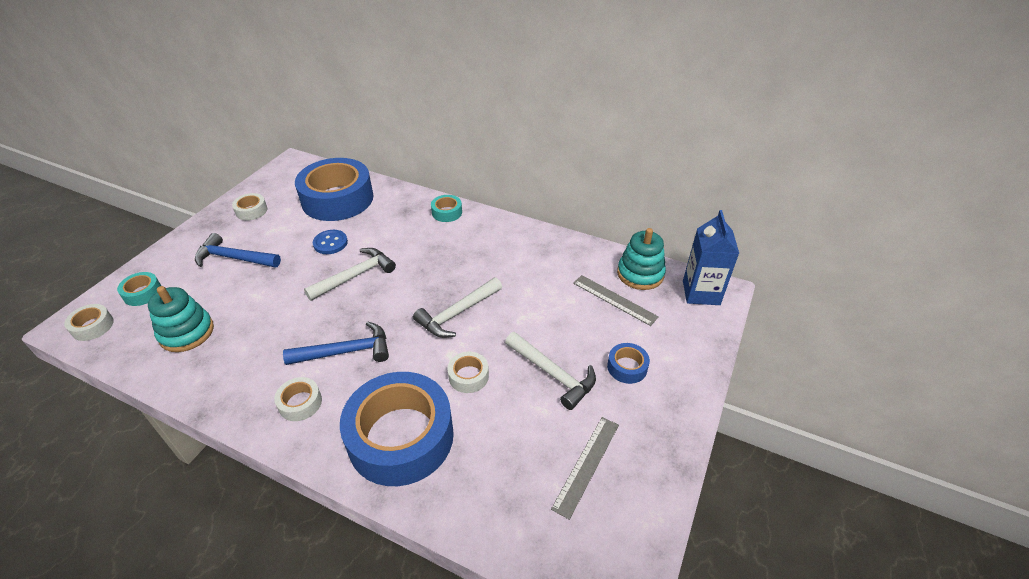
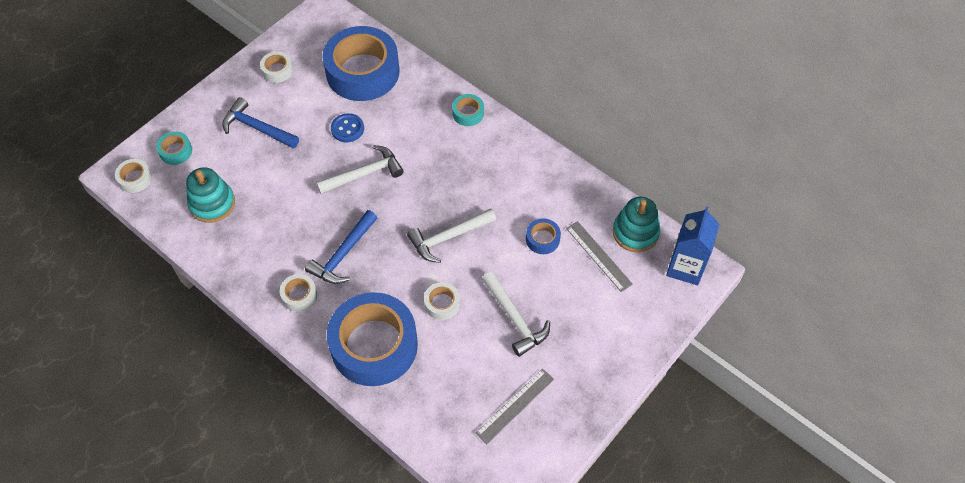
camera: 15 degrees right, 15 degrees up
blue hammer [283,321,389,365] -> blue hammer turned 120 degrees clockwise [305,210,378,284]
blue tape [607,343,650,384] -> blue tape moved to [526,218,561,254]

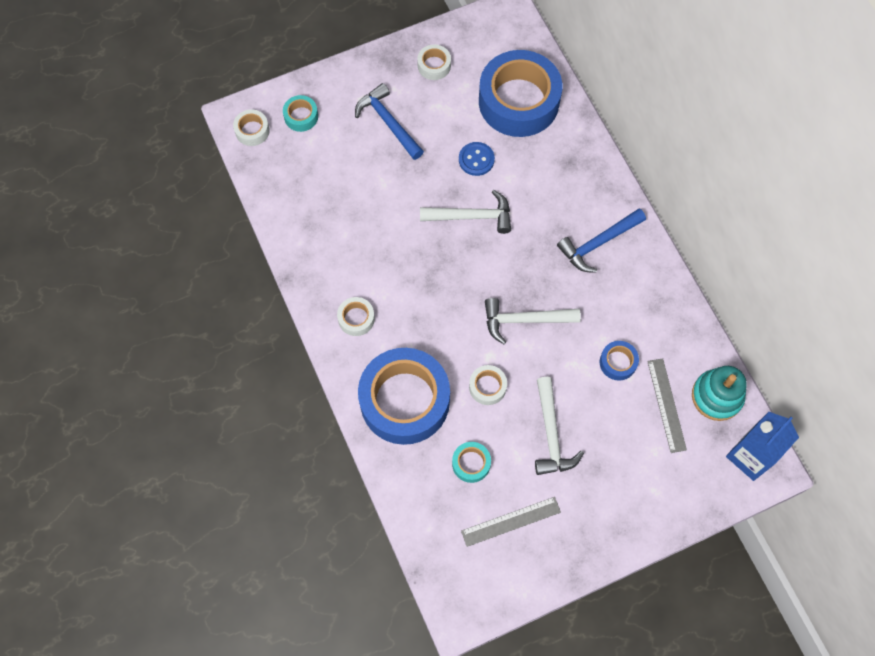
camera: 25 degrees right, 10 degrees up
turquoise stacking toy [186,167,235,223] -> none
blue hammer [305,210,378,284] -> blue hammer moved to [557,209,646,273]
turquoise tape [452,94,484,126] -> turquoise tape moved to [452,442,491,483]

